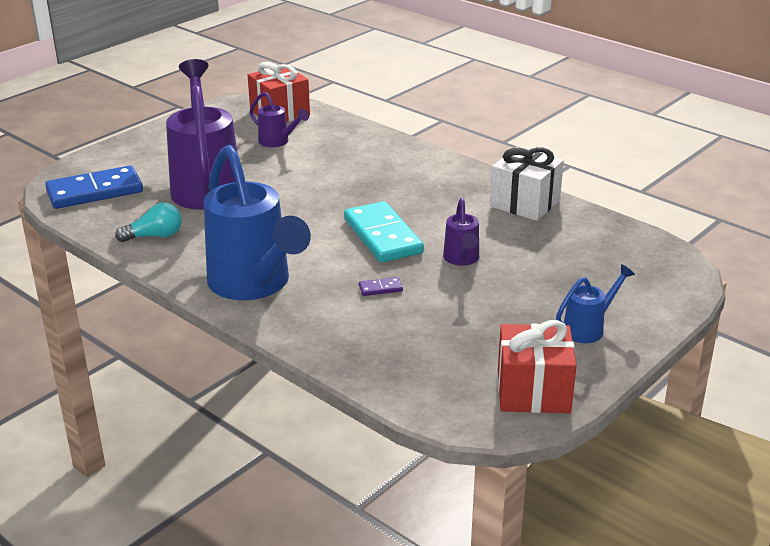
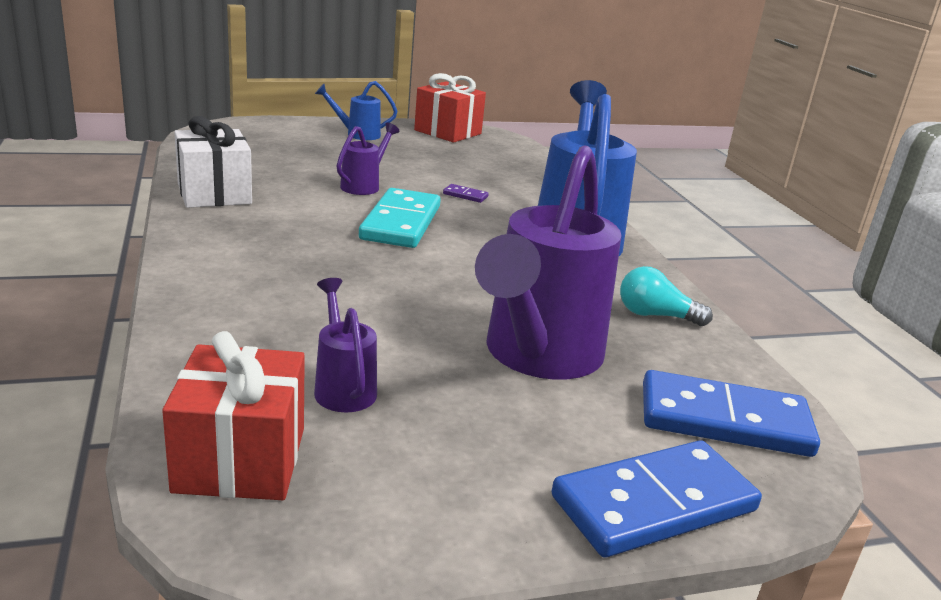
camera: 150 degrees left, 5 degrees down
none -> blue domino [551,440,762,557]

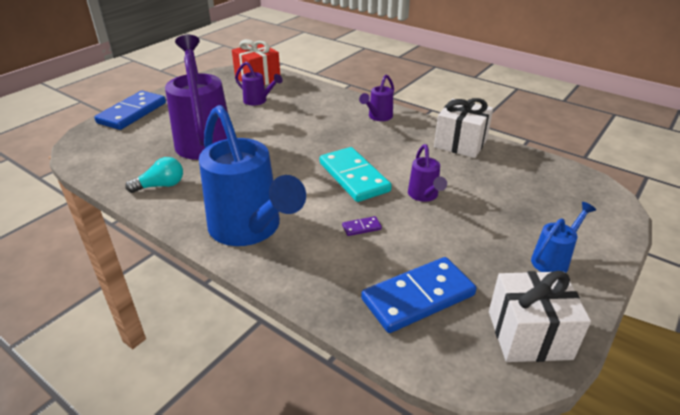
camera: 145 degrees right, 10 degrees up
red gift [414,73,486,143] -> white gift [489,271,591,362]
blue domino [643,370,820,457] -> blue domino moved to [361,257,477,333]
none -> purple watering can [359,75,394,121]

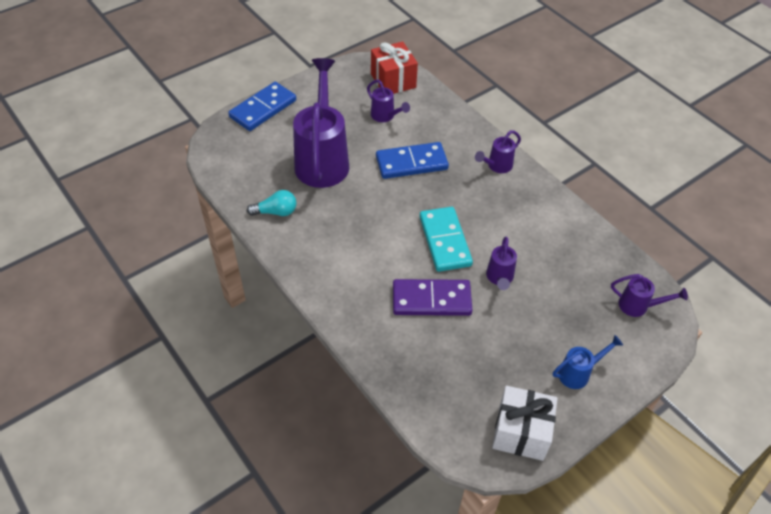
camera: 15 degrees right, 15 degrees up
blue watering can [199,105,306,246] -> none
purple domino [342,216,382,236] -> purple domino [393,279,472,316], size x2.49
blue domino [361,257,477,333] -> blue domino moved to [376,142,449,179]
white gift [434,98,493,158] -> none
none -> purple watering can [611,274,688,317]

